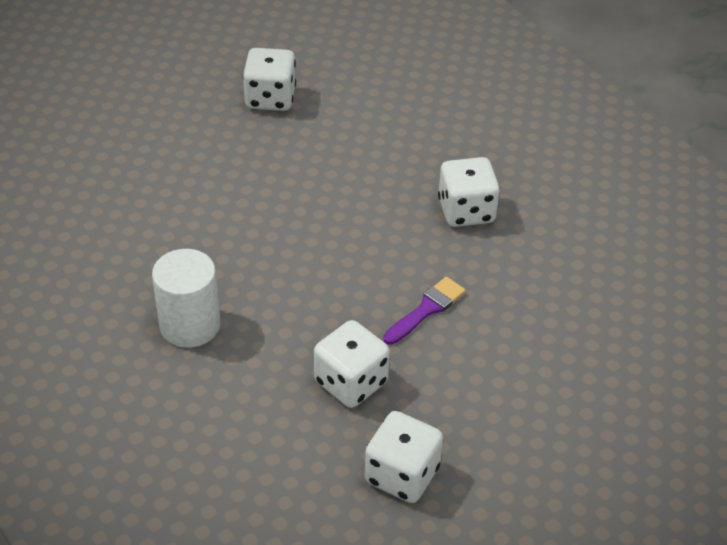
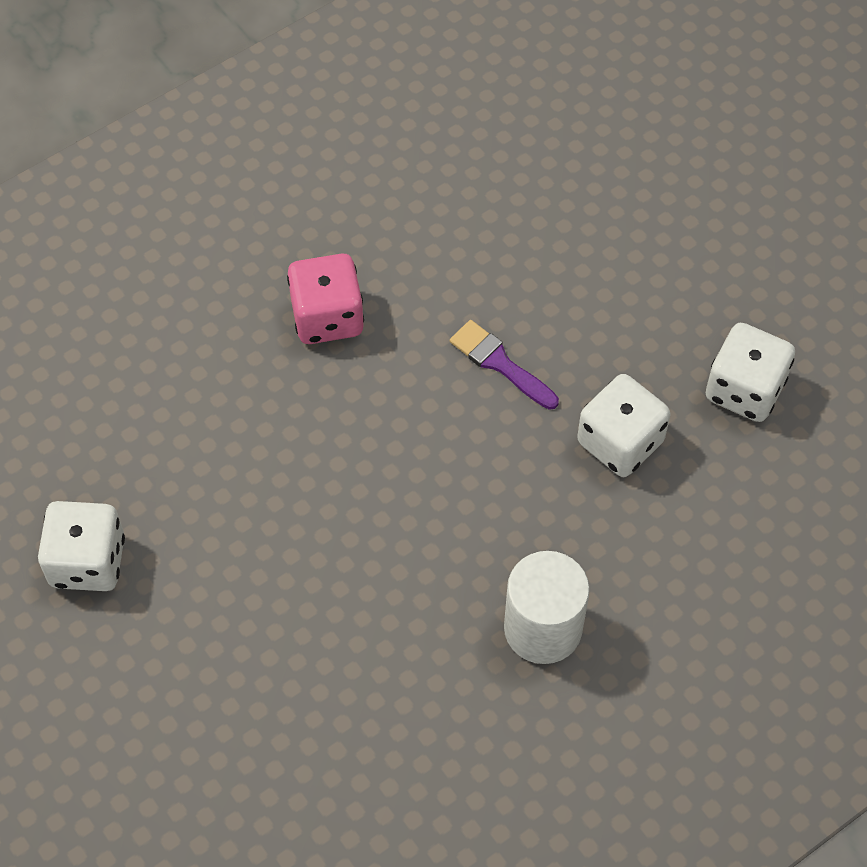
camera: 90 degrees left, 15 degrees up
white dice [438,157,500,227] -> pink dice [287,253,364,344]

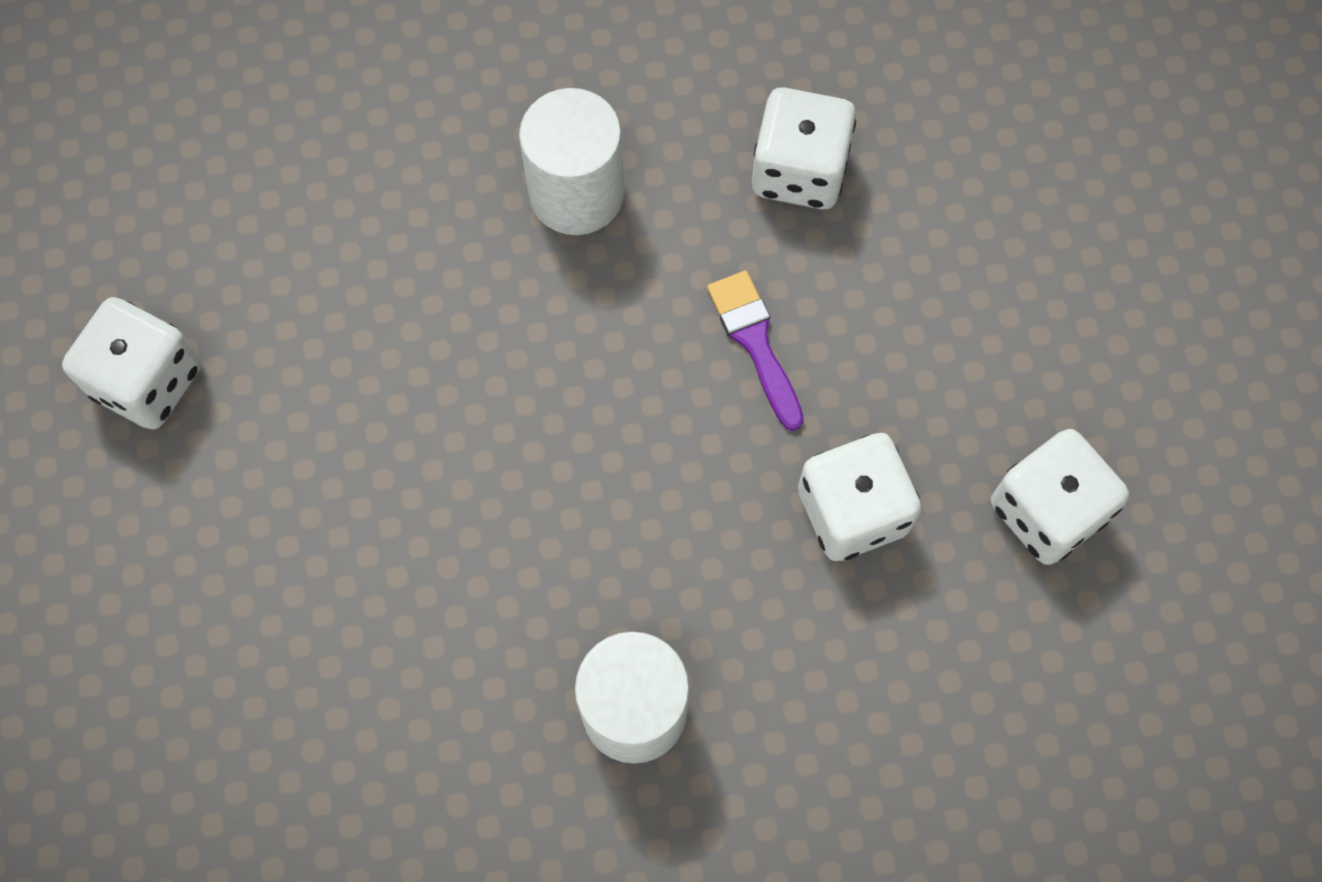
camera: 25 degrees right, 10 degrees up
pink dice [287,253,364,344] -> white cylinder [519,88,624,235]
none -> white dice [752,87,856,210]

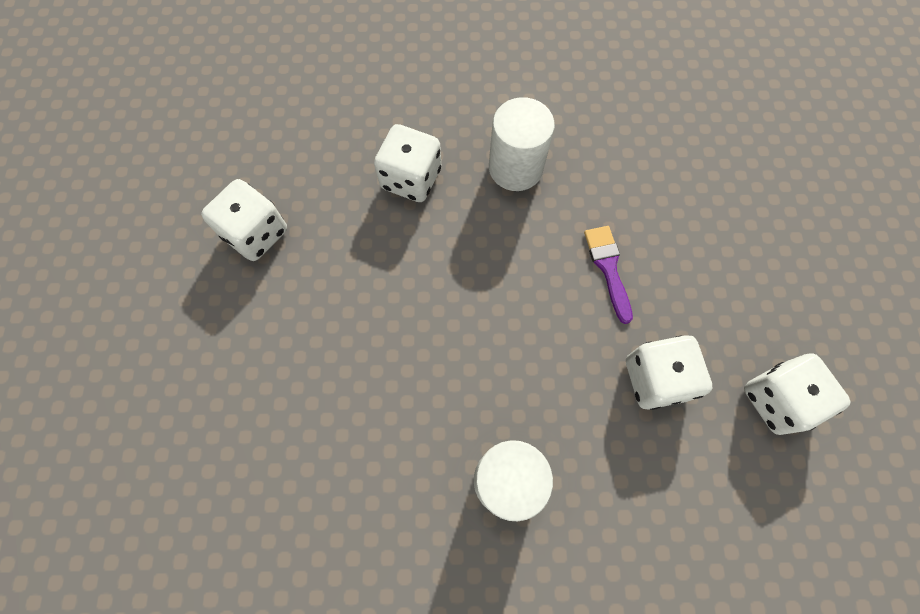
camera: 10 degrees right, 0 degrees up
white dice [752,87,856,210] -> white dice moved to [374,124,441,202]

